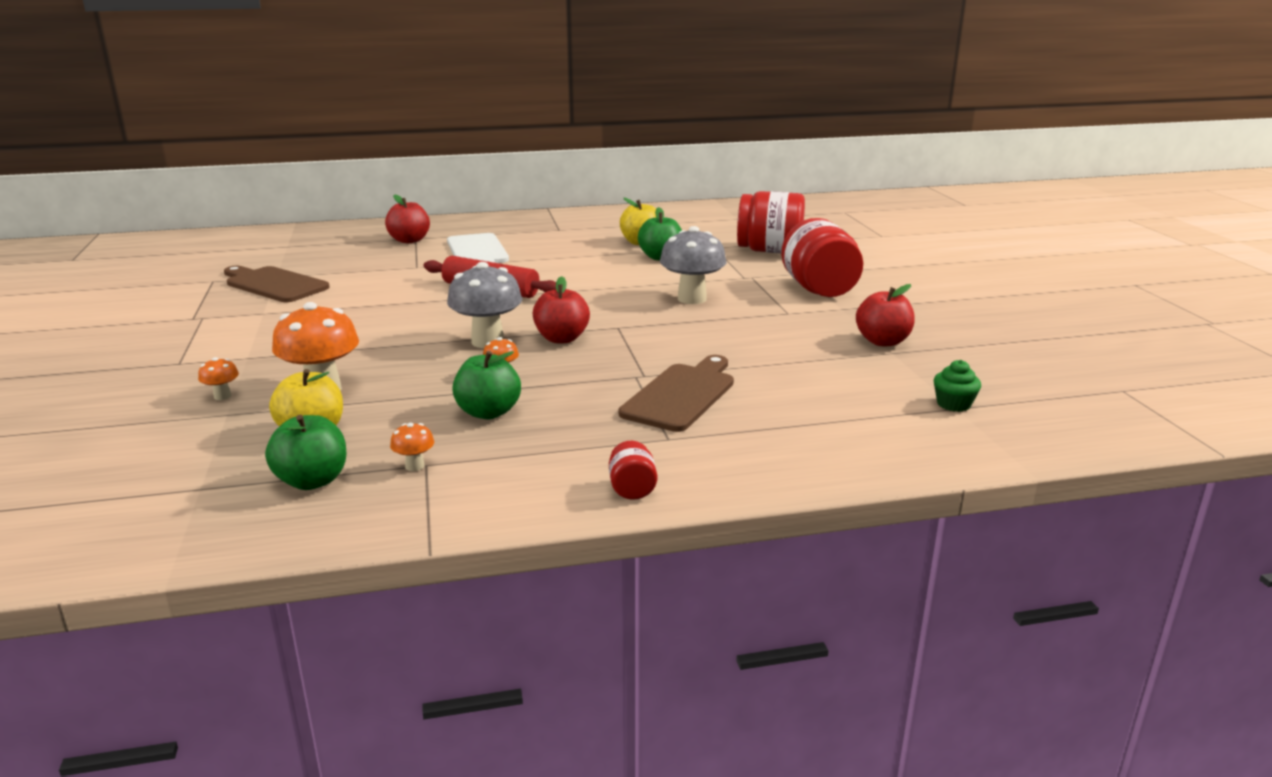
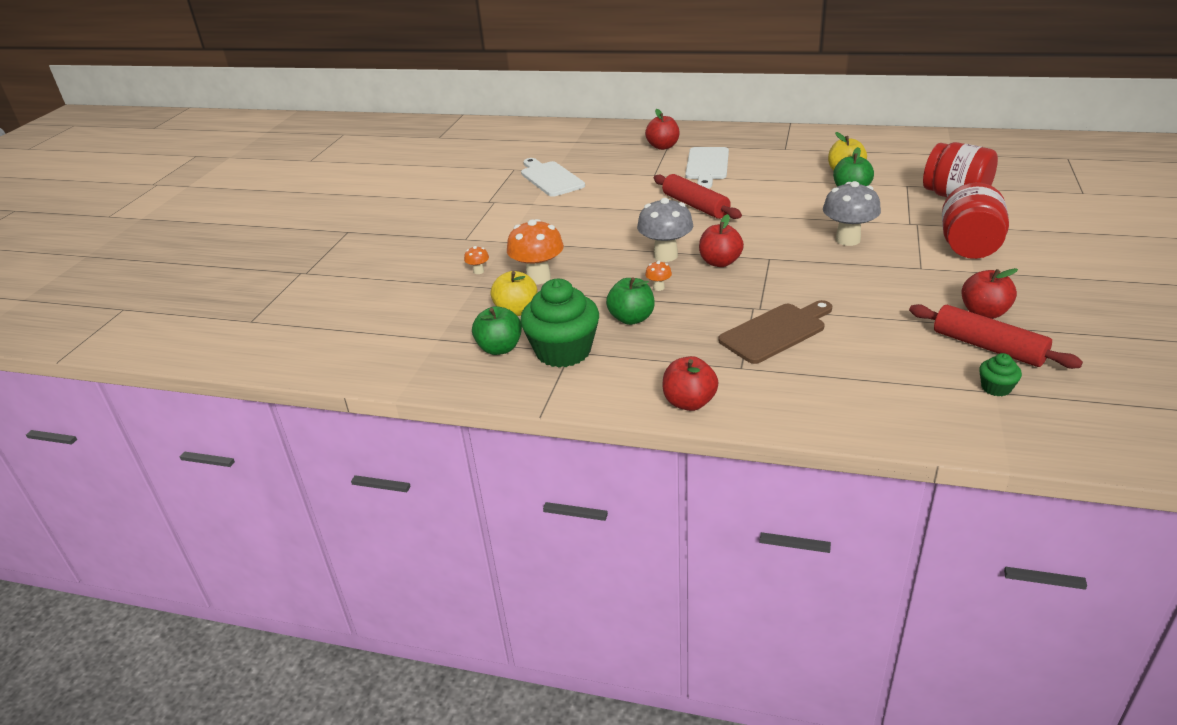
camera: 30 degrees right, 10 degrees up
brown cutting board [224,266,330,302] -> white cutting board [521,158,585,197]
orange mushroom [390,423,434,471] -> green cupcake [520,279,599,367]
red jar [609,441,657,500] -> red apple [663,356,718,411]
none -> red rolling pin [909,304,1083,369]

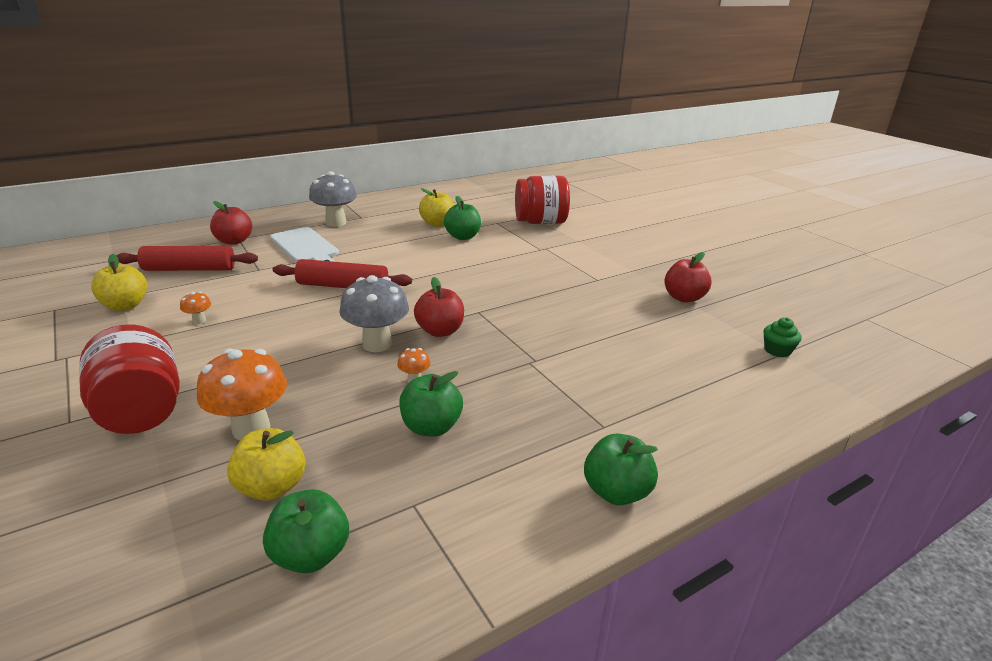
camera: 50 degrees left, 5 degrees down
orange mushroom [464,246,489,274] -> orange mushroom moved to [180,292,211,324]
green cupcake [520,279,599,367] -> none
white cutting board [521,158,585,197] -> yellow apple [91,254,147,311]
red apple [663,356,718,411] -> green apple [584,434,658,505]
brown cutting board [718,300,832,364] -> none
grey mushroom [823,181,881,246] -> grey mushroom moved to [309,171,357,227]
red rolling pin [909,304,1083,369] -> red rolling pin moved to [116,246,258,271]
red jar [942,183,1009,259] -> red jar moved to [79,324,180,434]

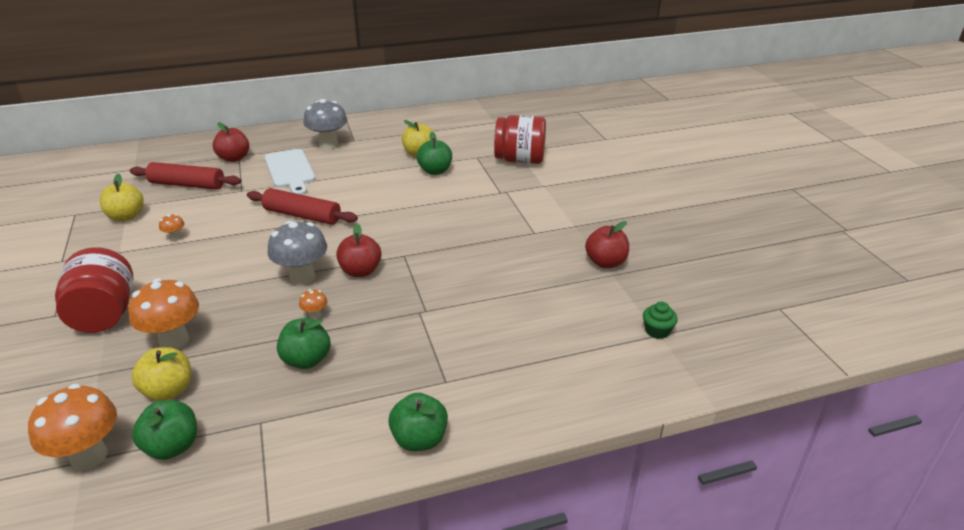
camera: 15 degrees right, 5 degrees up
none -> orange mushroom [28,383,117,470]

